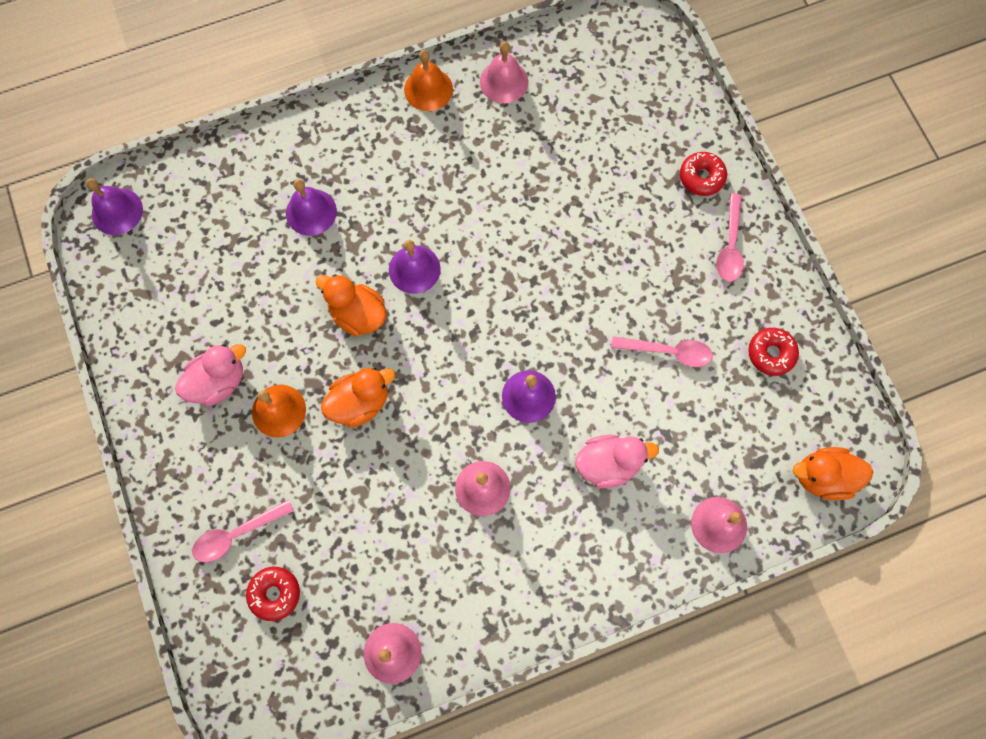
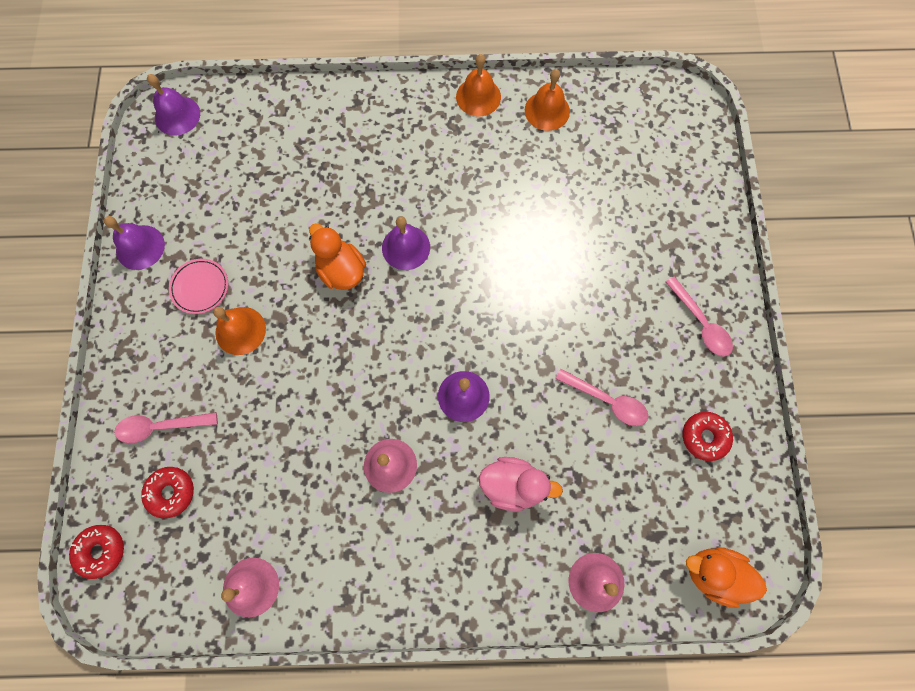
camera: 20 degrees right, 0 degrees up
pink duck [175,344,246,406] -> pink plate [169,259,228,314]
purple bell [286,179,337,236] -> purple bell moved to [104,216,165,270]
orange duck [321,367,395,428] -> none
pink bell [480,41,528,103] -> orange bell [525,69,570,131]
red donut [680,152,727,196] -> red donut moved to [69,525,124,579]
pink spoon [716,193,744,282] -> pink spoon turned 60 degrees counterclockwise [666,276,733,357]

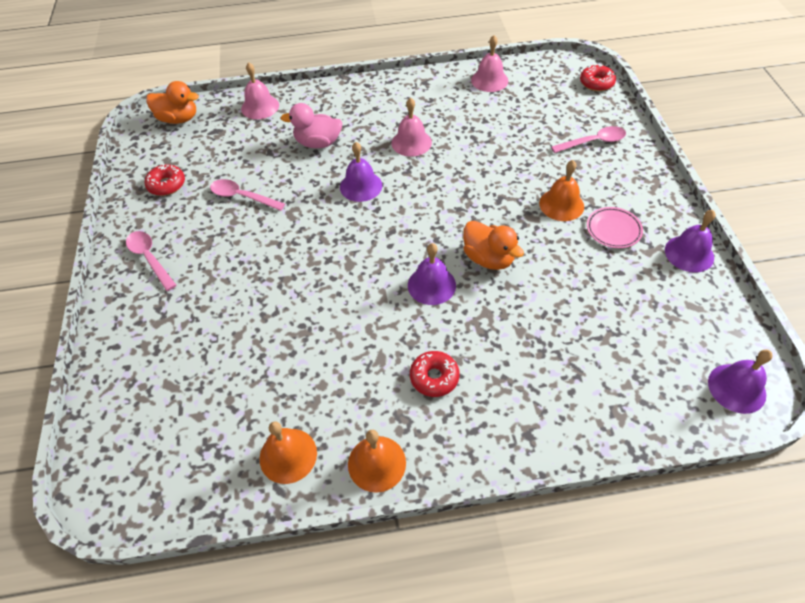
camera: 175 degrees right, 20 degrees down
red donut [141,467,194,518] -> red donut moved to [410,351,460,397]

